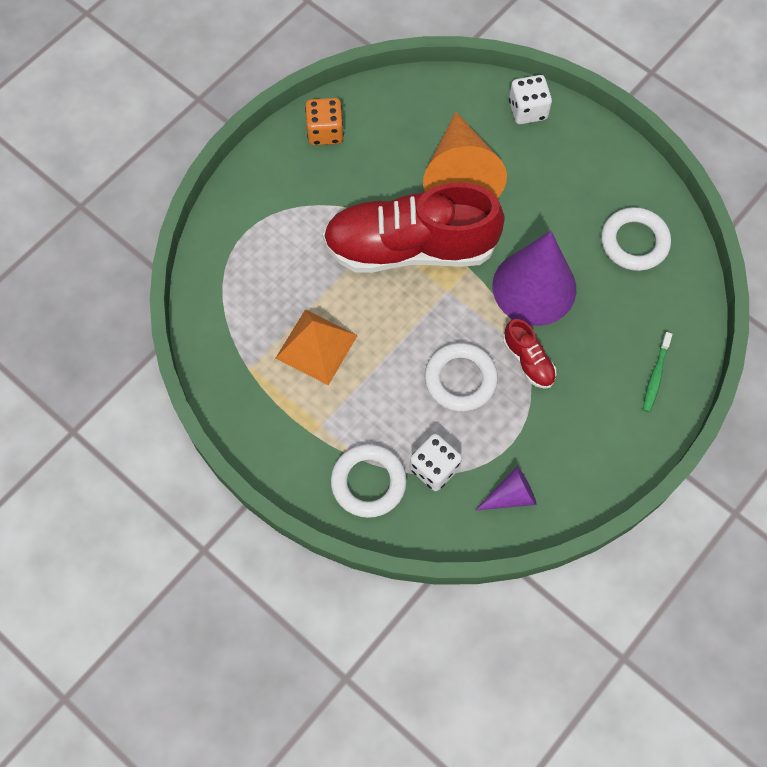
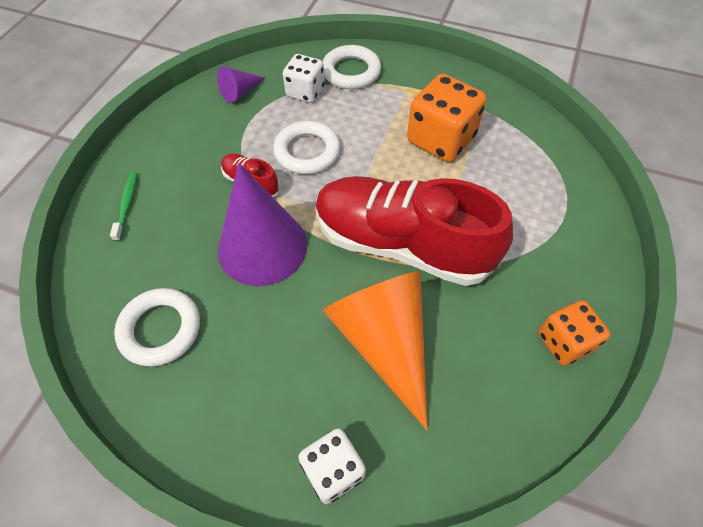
camera: 160 degrees right, 10 degrees down
orange pyramid [275,310,358,385] -> orange dice [407,74,486,162]
red shoe [323,183,505,273] -> red shoe turned 135 degrees counterclockwise [315,176,513,286]

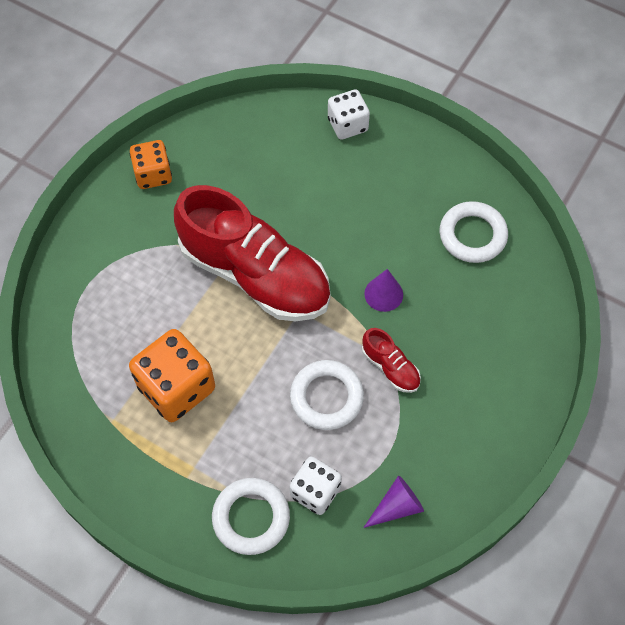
camera: 170 degrees left, 5 degrees up
green toothbrush [110,172,137,242] -> none
purple cone [218,163,307,286] -> purple cone [364,269,403,312], size x0.46
orange cone [323,271,428,430] -> none

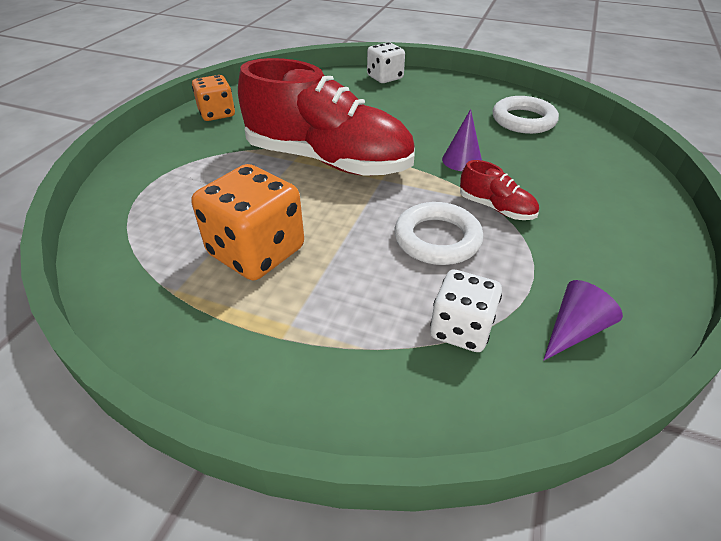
camera: 10 degrees left, 20 degrees down
white ring [212,478,290,555] -> none

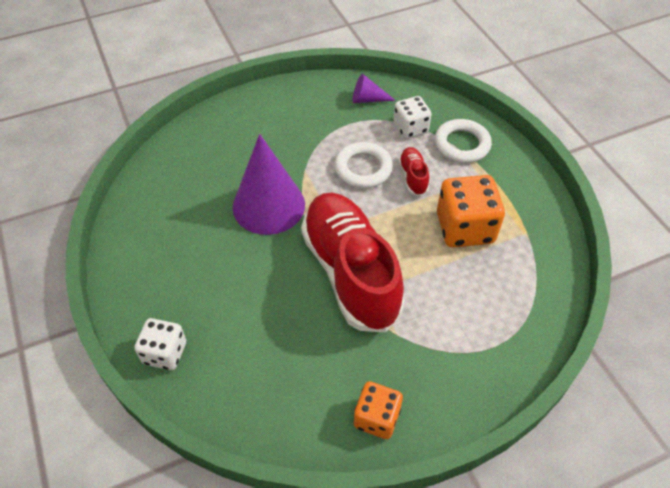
camera: 135 degrees left, 10 degrees up
purple cone [442,109,482,171] -> purple cone [233,134,305,235], size x2.15
red shoe [460,160,539,220] -> red shoe moved to [398,147,429,196]
white ring [493,96,559,134] -> white ring moved to [435,119,492,163]

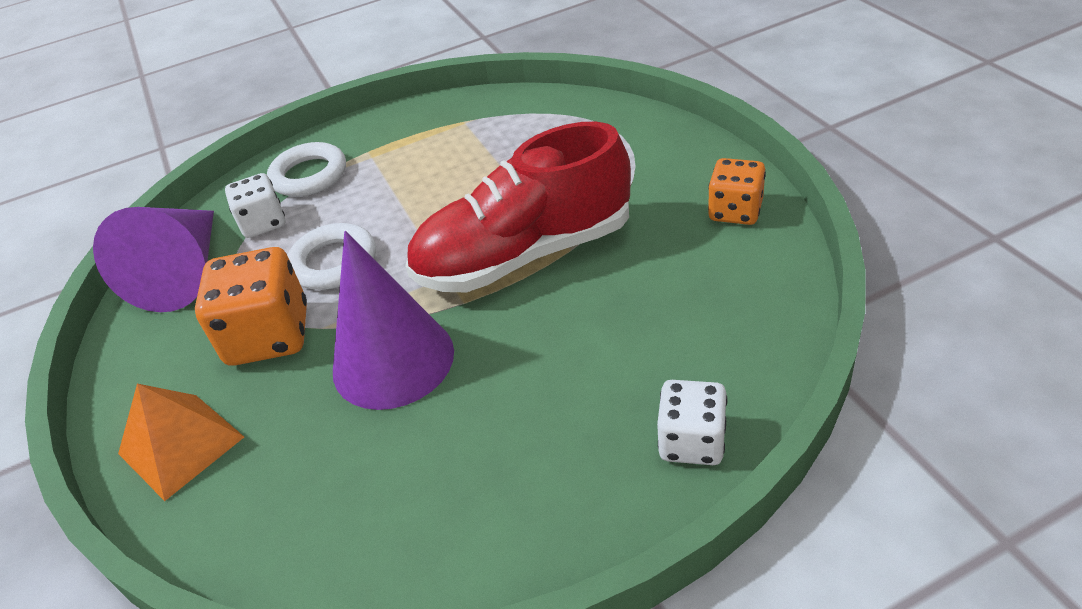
camera: 85 degrees left, 10 degrees down
purple cone [353,74,396,103] -> purple cone [93,207,214,312], size x2.15
red shoe [398,147,429,196] -> none
orange dice [437,175,505,248] -> orange dice moved to [195,247,307,366]
none -> orange pyramid [118,384,244,501]

